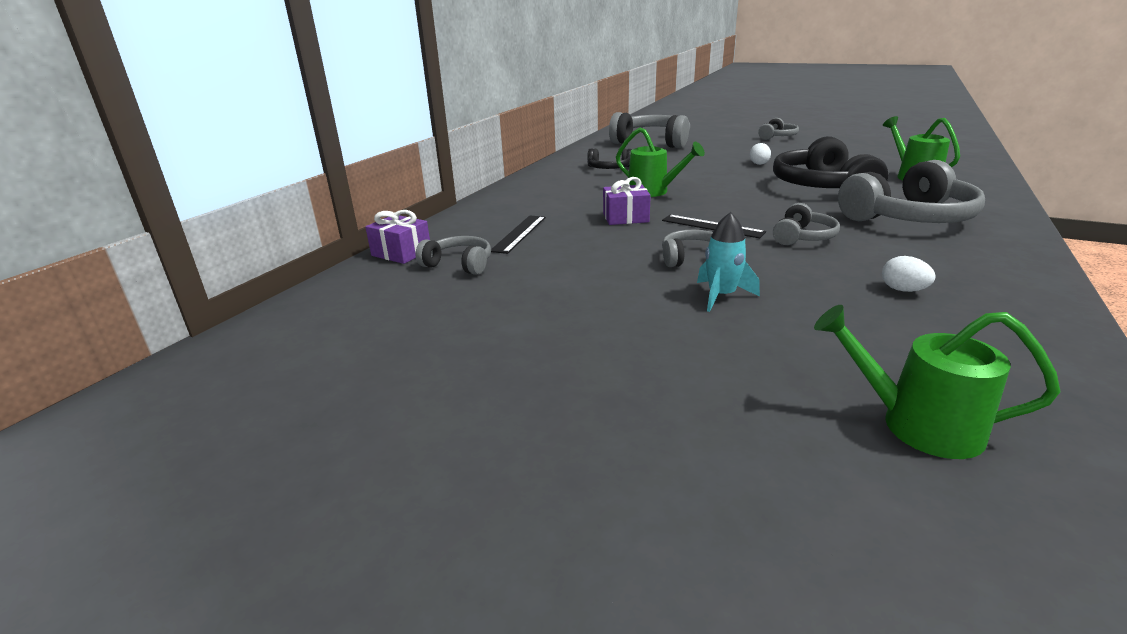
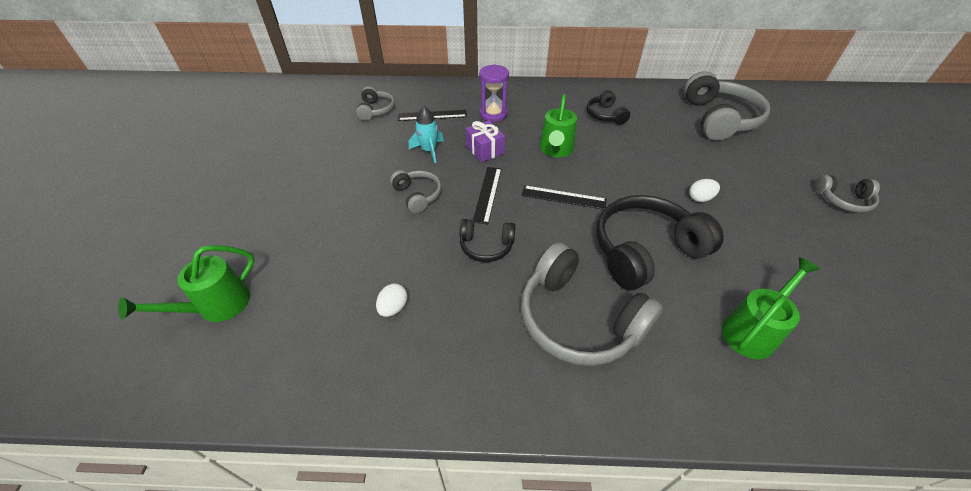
camera: 65 degrees right, 20 degrees up
purple gift [365,210,430,264] -> none
turquoise rocket [697,212,760,312] -> turquoise rocket moved to [409,106,444,163]
grey headphones [773,203,840,245] -> black headphones [459,219,515,262]
green watering can [814,305,1061,459] -> green watering can turned 135 degrees counterclockwise [118,245,255,322]
none -> purple hourglass [479,64,509,122]
none -> black ruler [521,185,607,210]

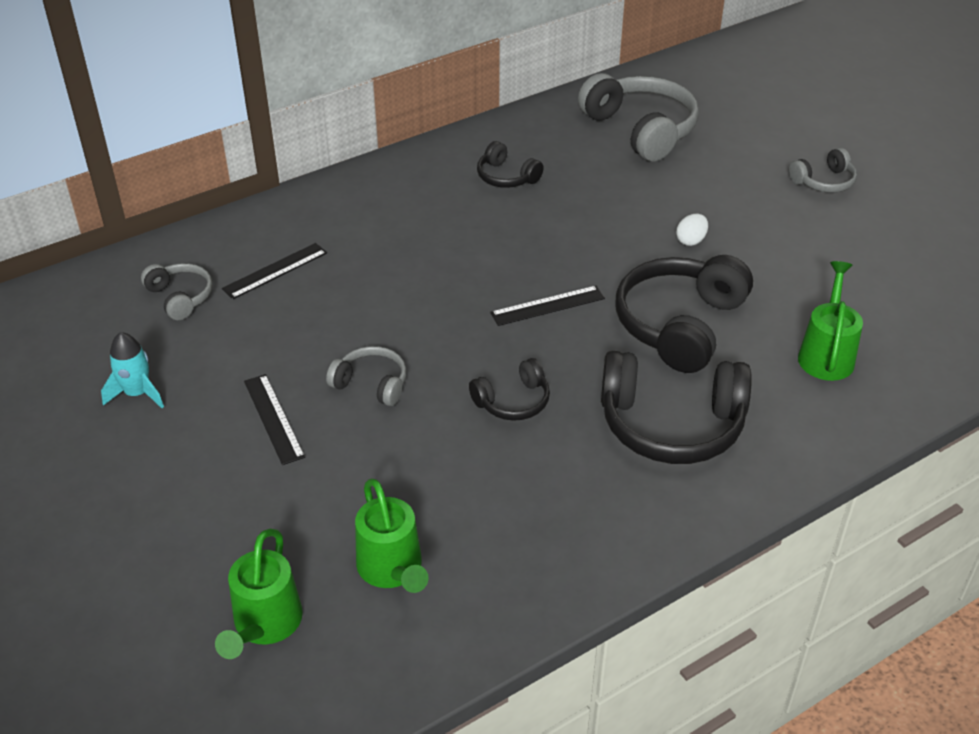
camera: 35 degrees left, 5 degrees down
white egg [376,284,407,317] -> none
turquoise rocket [409,106,444,163] -> turquoise rocket moved to [101,332,164,408]
purple gift [465,120,505,162] -> none
black ruler [473,167,501,224] -> black ruler moved to [244,374,305,465]
purple hourglass [479,64,509,122] -> none
grey headphones [521,242,663,366] -> black headphones [601,351,752,464]
green watering can [540,94,577,157] -> green watering can moved to [355,479,429,593]

